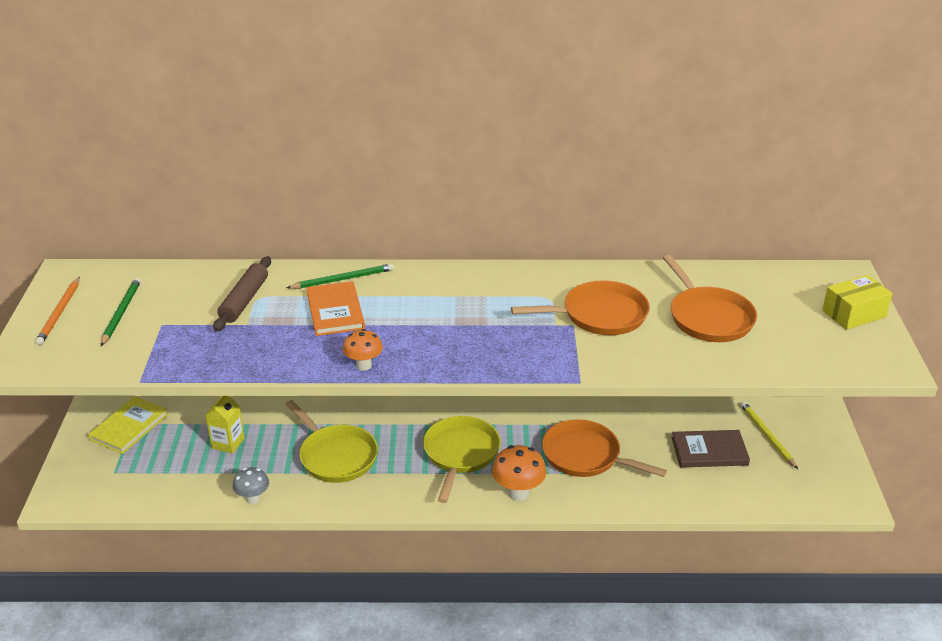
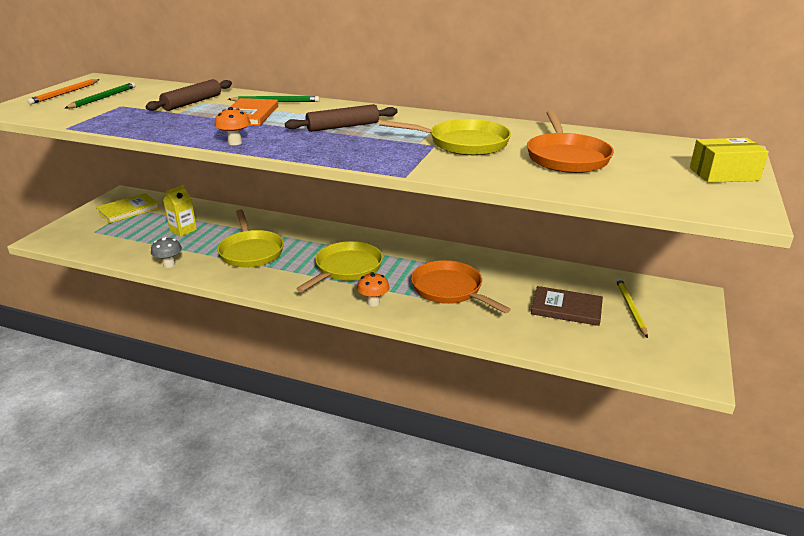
camera: 20 degrees right, 5 degrees down
orange mushroom [492,445,547,501] -> orange mushroom [357,272,389,306], size x0.66
orange pan [511,280,650,335] -> yellow pan [379,119,511,155]
none -> brown rolling pin [285,104,398,132]

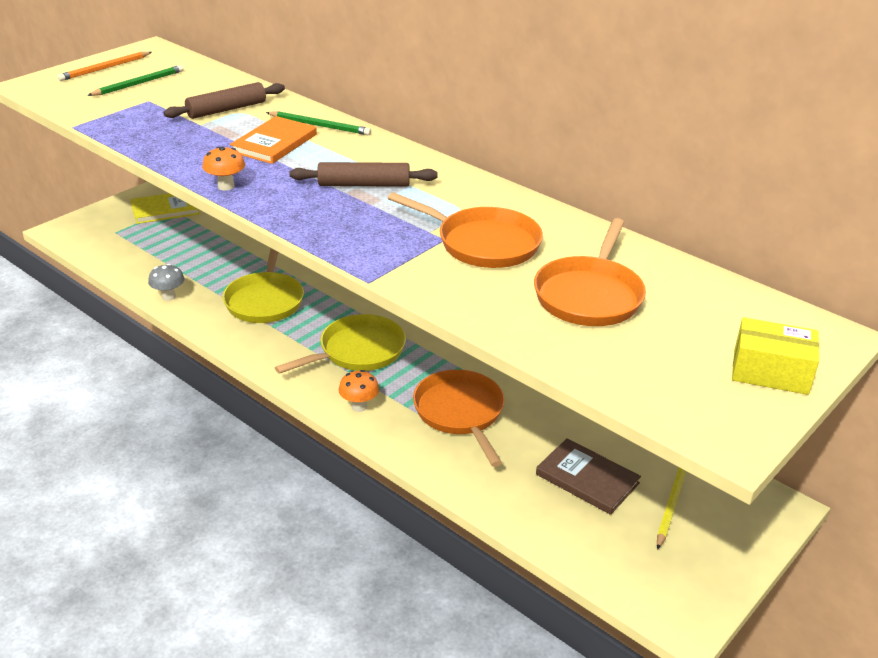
camera: 20 degrees right, 5 degrees up
yellow carton [163,185,197,237] -> none
yellow pan [379,119,511,155] -> orange pan [388,192,543,268]

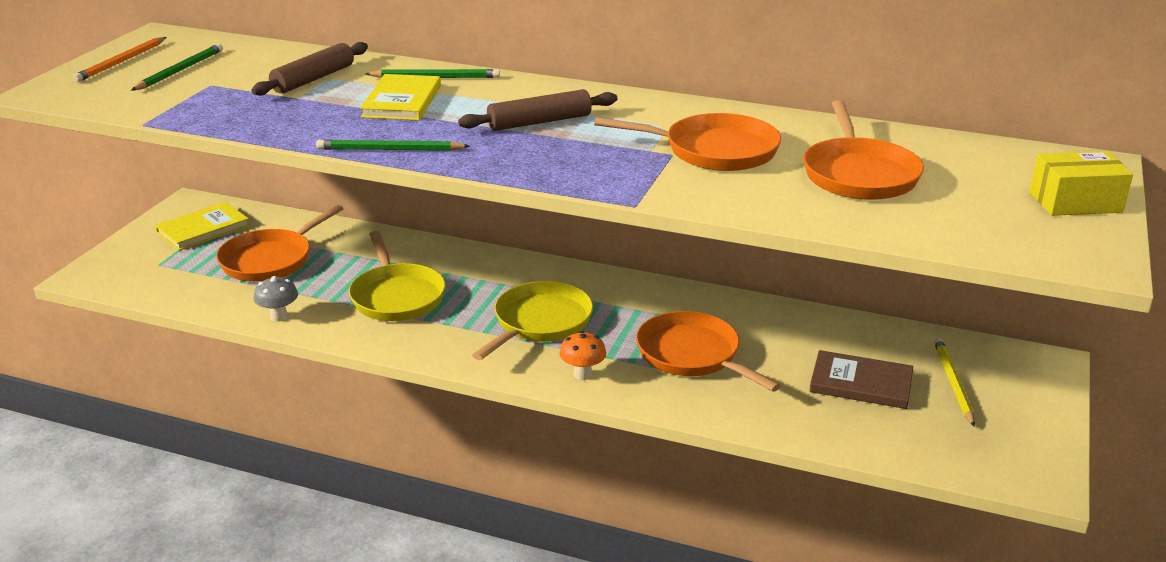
camera: 20 degrees left, 5 degrees down
orange mushroom [203,146,245,191] -> green pencil [316,139,470,151]
orange book [230,116,317,164] -> yellow book [360,74,441,121]
none -> orange pan [216,205,344,282]

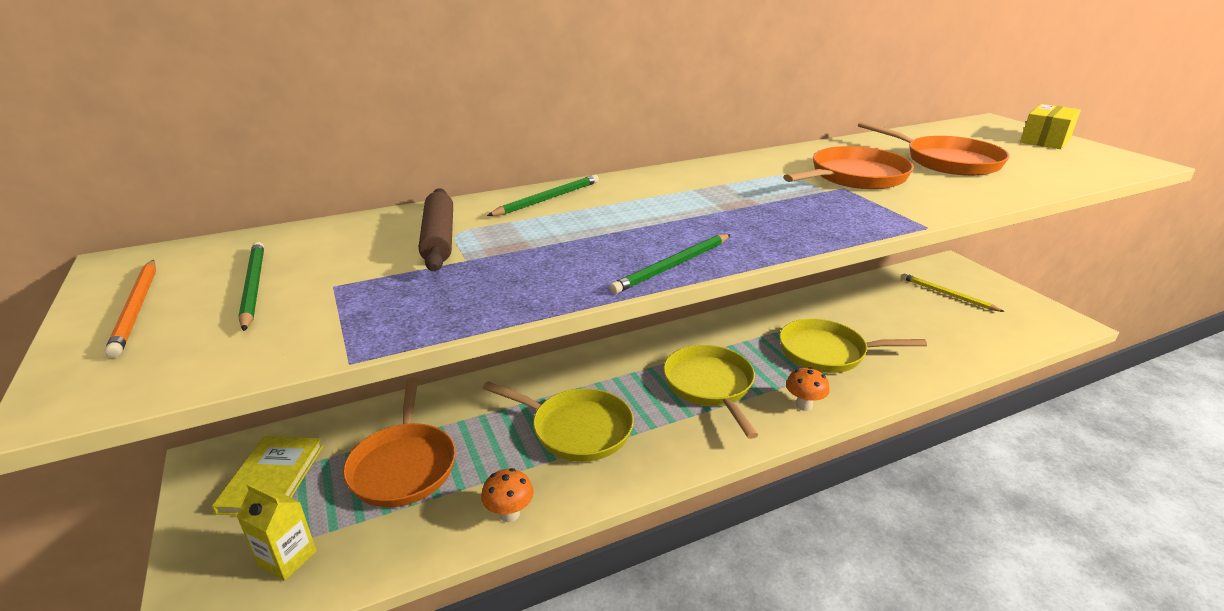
camera: 45 degrees left, 0 degrees up
grey mushroom [254,276,298,322] -> orange mushroom [481,468,534,522]
yellow book [360,74,441,121] -> none
brown rolling pin [458,89,617,131] -> none
orange pan [636,311,781,392] -> yellow pan [779,319,927,373]
brown book [810,350,913,409] -> none
none -> yellow carton [237,483,316,581]

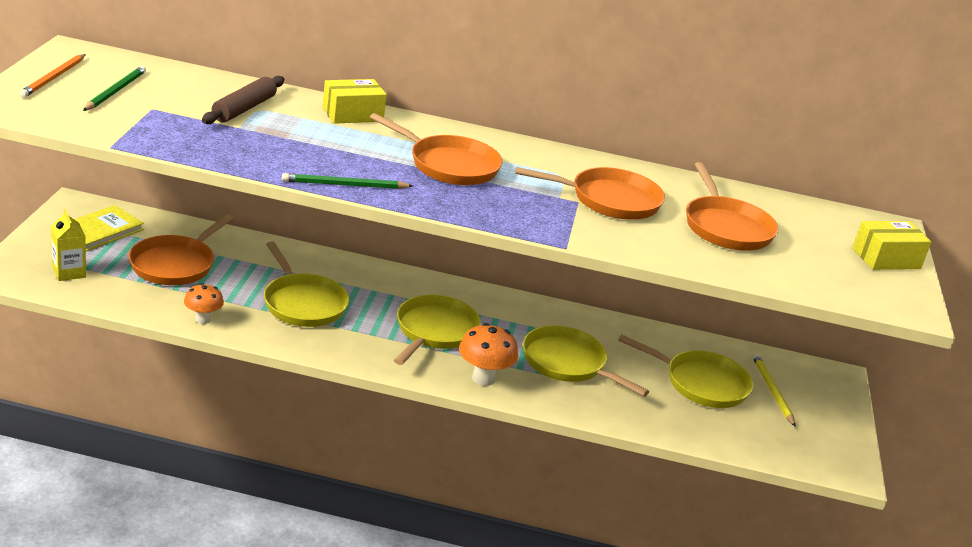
camera: 30 degrees right, 0 degrees up
green pencil [487,175,599,216] -> yellow box [323,79,387,124]
orange mushroom [786,367,830,411] -> orange mushroom [459,323,518,386], size x1.52
none -> orange pan [370,113,502,185]
none -> yellow pan [618,334,753,408]

